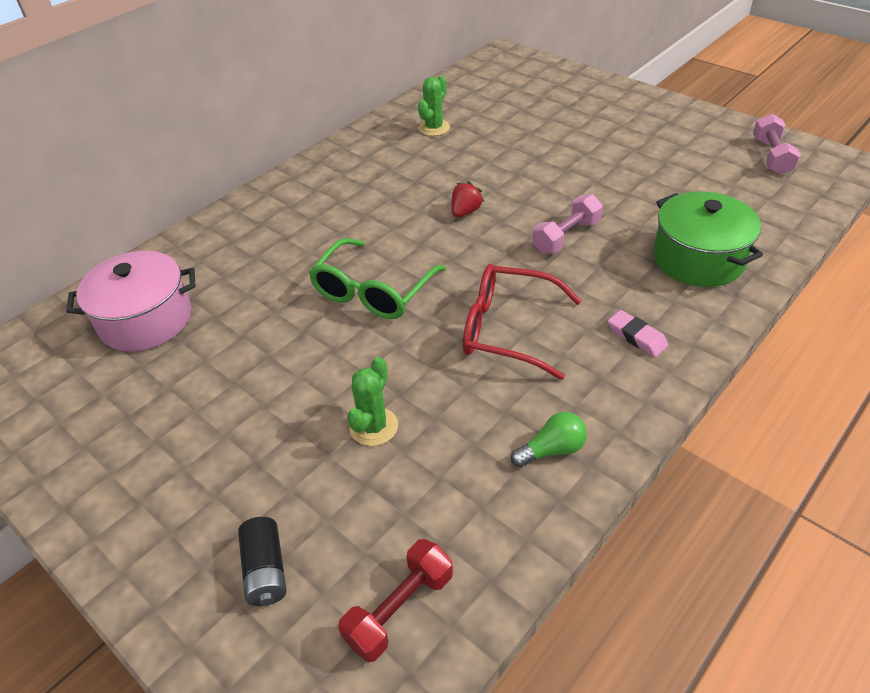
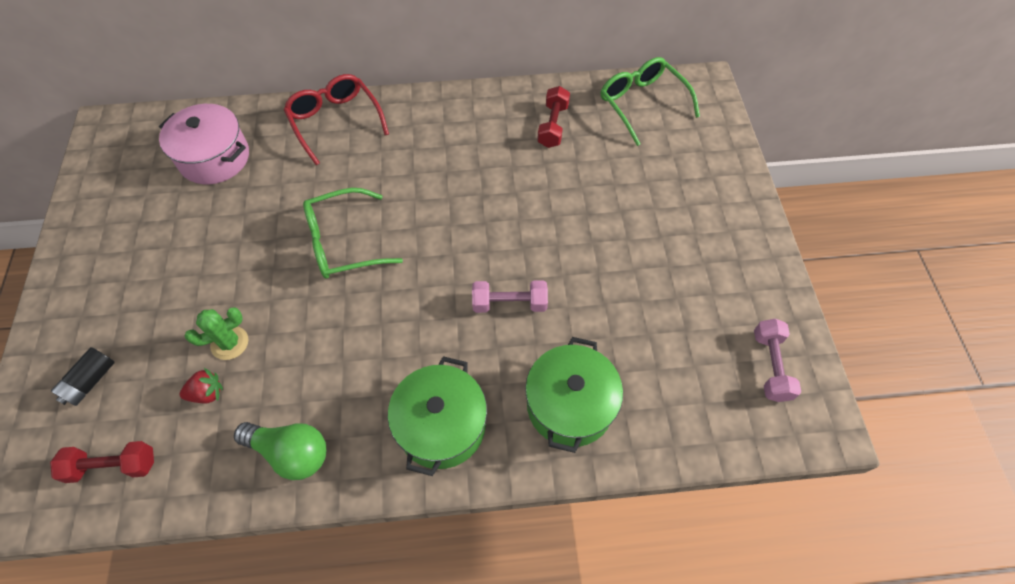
camera: 40 degrees right, 15 degrees up
green cactus [418,76,450,136] -> red dumbbell [537,86,570,148]
red strawberry [452,181,484,217] -> red strawberry moved to [180,368,223,404]
red glasses [463,264,582,380] -> red glasses moved to [284,74,389,165]
green light bulb [511,412,587,467] -> green light bulb [234,422,326,480], size x1.58
pink eraser [608,310,668,357] -> green pot [388,356,487,476]
pink dumbbell [753,113,801,175] -> pink dumbbell turned 45 degrees counterclockwise [754,319,801,402]
none -> green glasses [601,57,700,146]

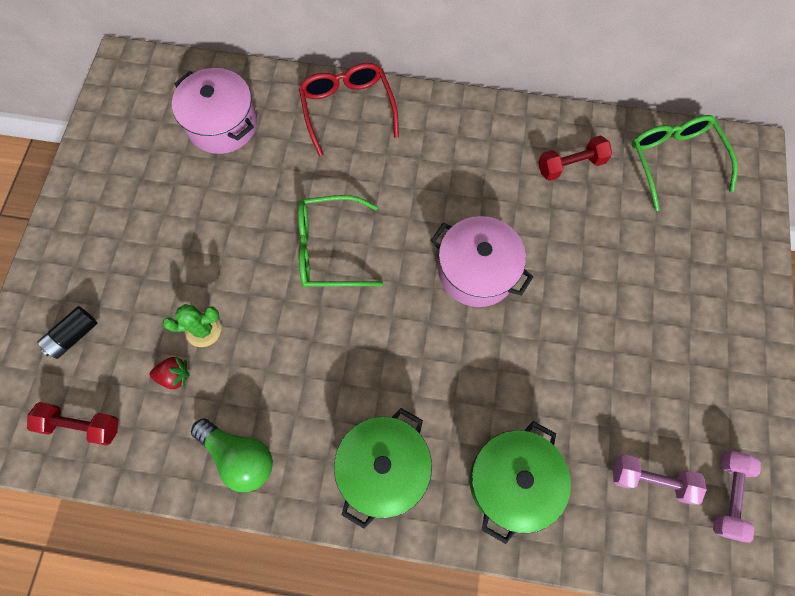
camera: 15 degrees right, 10 degrees up
pink dumbbell [472,280,548,313] -> pink dumbbell moved to [613,455,707,504]
red dumbbell [537,86,570,148] -> red dumbbell turned 45 degrees clockwise [538,135,612,181]
none -> pink pot [431,216,533,307]

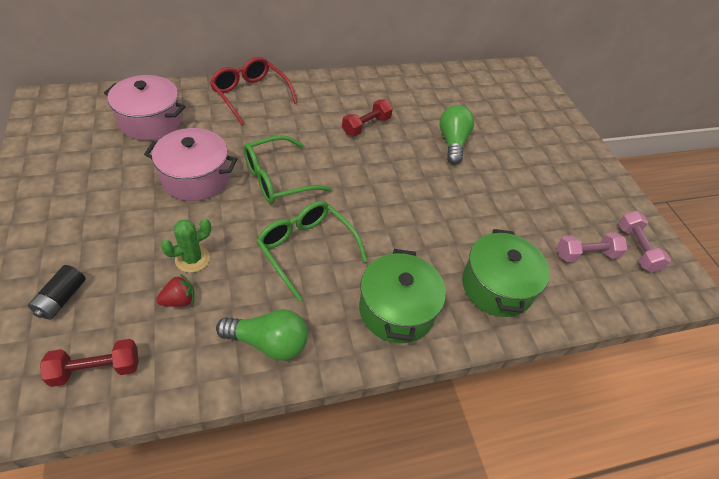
camera: 30 degrees left, 20 degrees down
pink pot [431,216,533,307] -> pink pot moved to [144,128,237,201]
red dumbbell [538,135,612,181] -> red dumbbell moved to [342,99,393,136]
green glasses [632,115,738,211] -> green glasses moved to [256,201,367,302]
none -> green light bulb [439,105,474,165]

